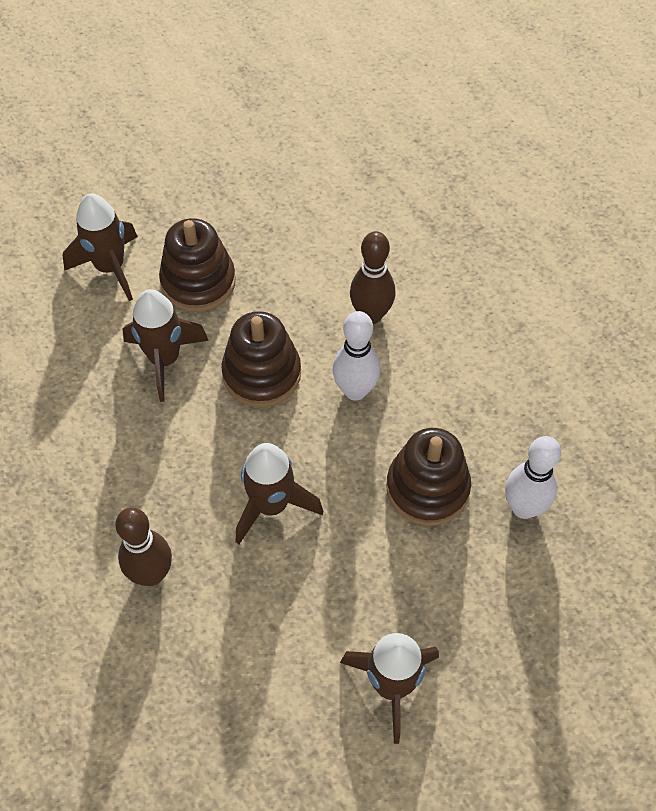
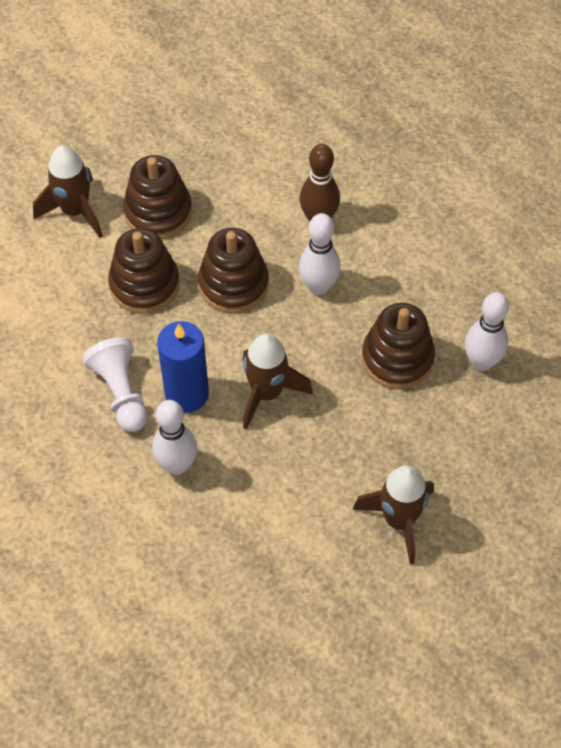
camera: 10 degrees left, 0 degrees up
brown bowling pin [115,507,172,586] -> white bowling pin [152,400,197,475]
brown rocket [122,289,209,402] -> brown stacking toy [108,228,180,314]
none -> white pawn [82,337,147,432]
none -> blue candle [157,321,209,413]

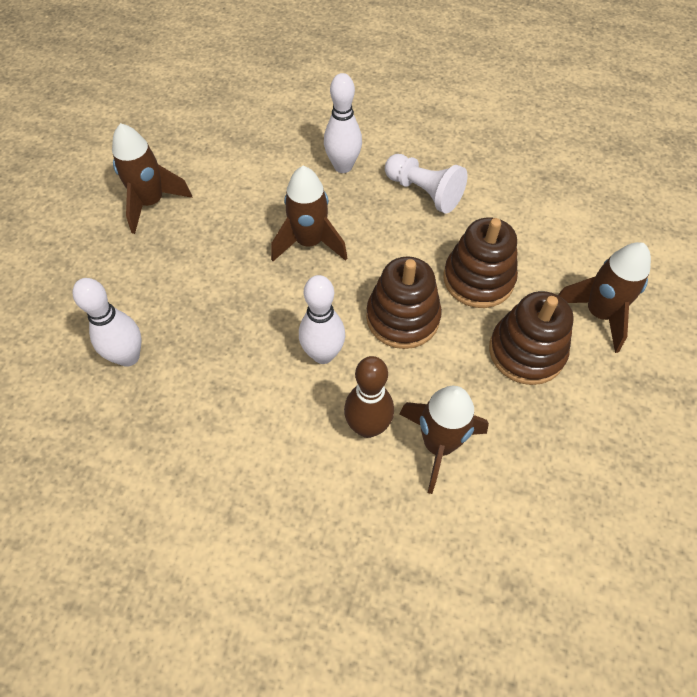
camera: 150 degrees right, 0 degrees up
blue candle [157,321,209,413] -> none
brown stacking toy [362,303,435,389] -> none
none -> brown rocket [399,386,489,494]

